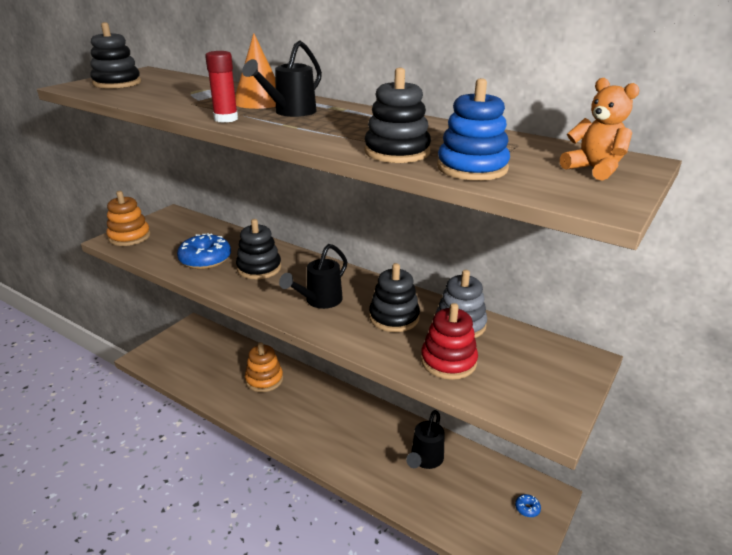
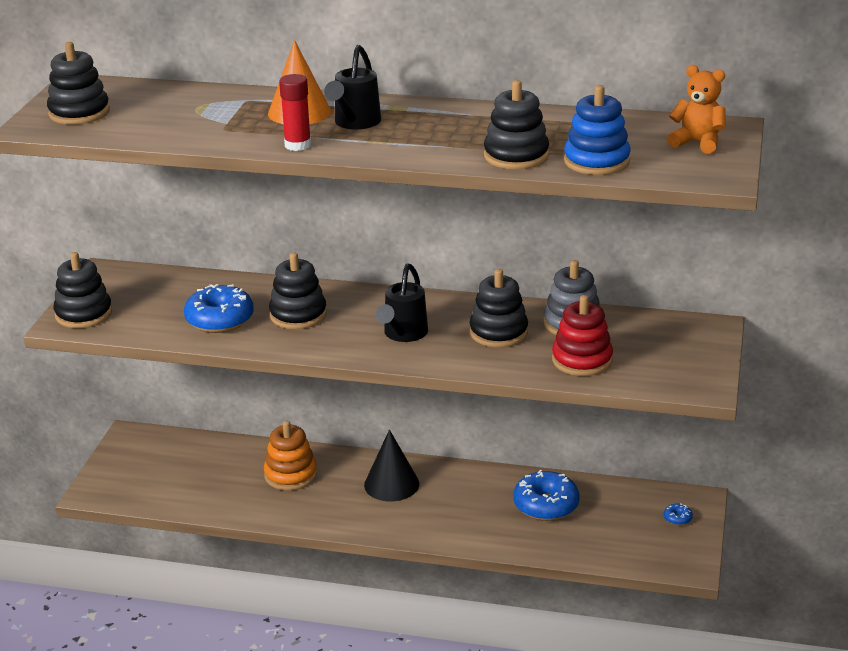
camera: 20 degrees left, 0 degrees up
orange stacking toy [106,191,150,246] -> black stacking toy [54,252,112,328]
black watering can [406,410,445,469] -> blue donut [514,470,579,521]
none -> black cone [364,429,419,501]

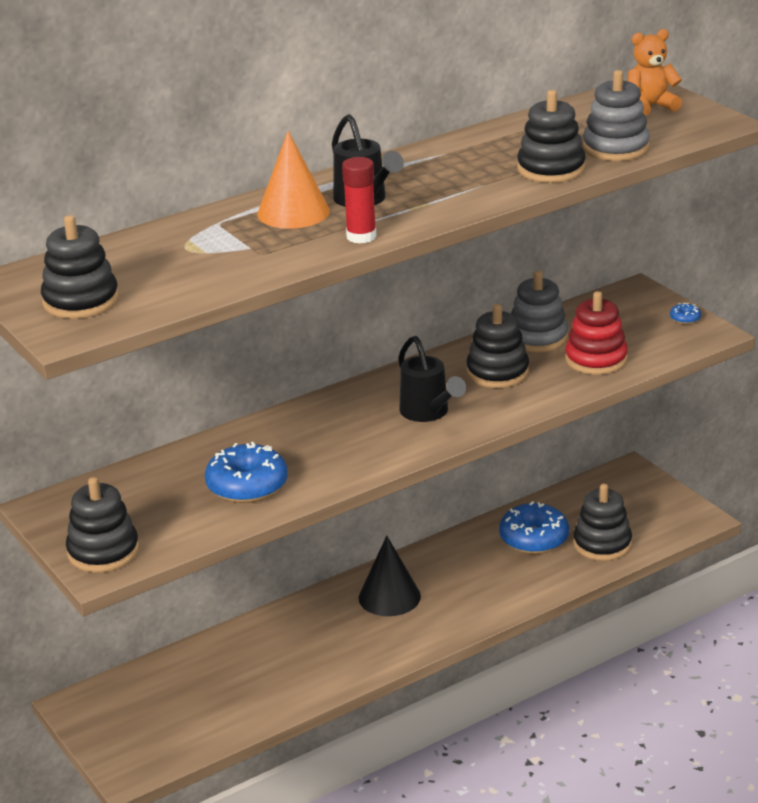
camera: 45 degrees left, 0 degrees up
orange stacking toy [264,420,317,491] -> none
black stacking toy [269,252,327,329] -> black stacking toy moved to [573,484,632,561]
blue stacking toy [564,85,631,175] -> grey stacking toy [583,70,650,161]
blue donut [664,503,693,525] -> blue donut moved to [670,303,701,324]

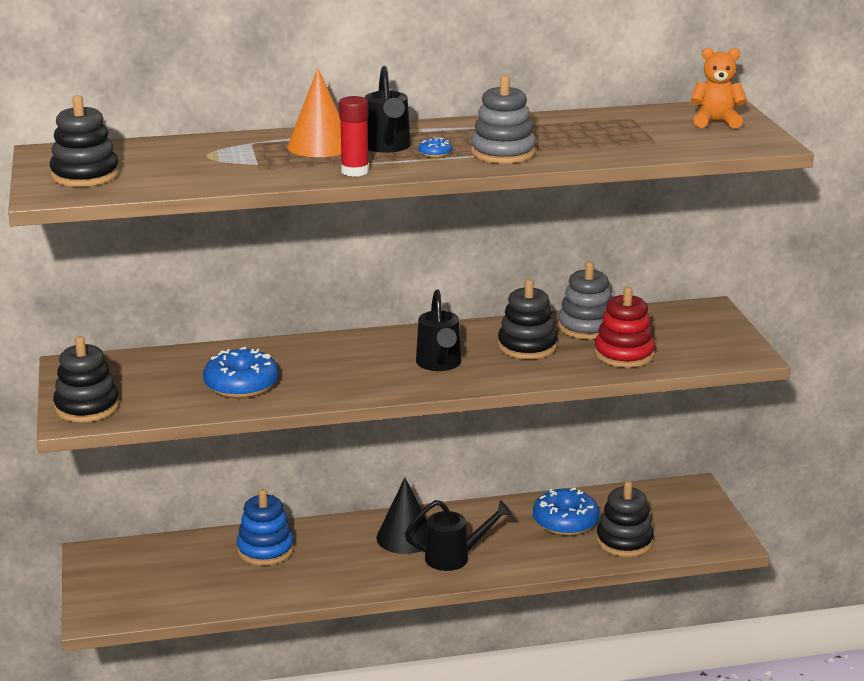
camera: 20 degrees right, 5 degrees down
black stacking toy [517,90,585,183] -> none
grey stacking toy [583,70,650,161] -> grey stacking toy moved to [471,75,536,164]
blue donut [670,303,701,324] -> blue donut moved to [418,137,452,158]
none -> blue stacking toy [237,489,294,566]
none -> black watering can [405,500,512,571]

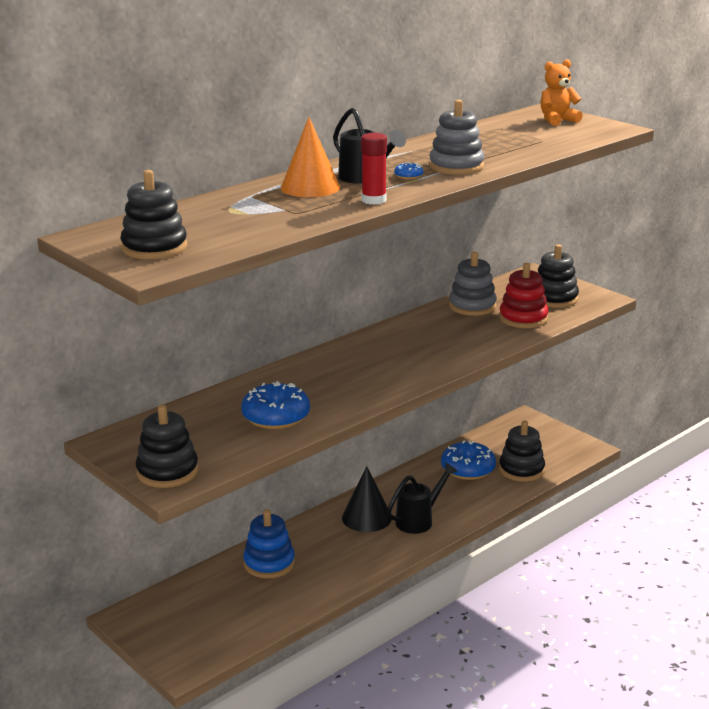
camera: 30 degrees left, 0 degrees up
black watering can [416,289,461,371] -> none
black stacking toy [498,279,557,359] -> black stacking toy moved to [538,244,579,308]

